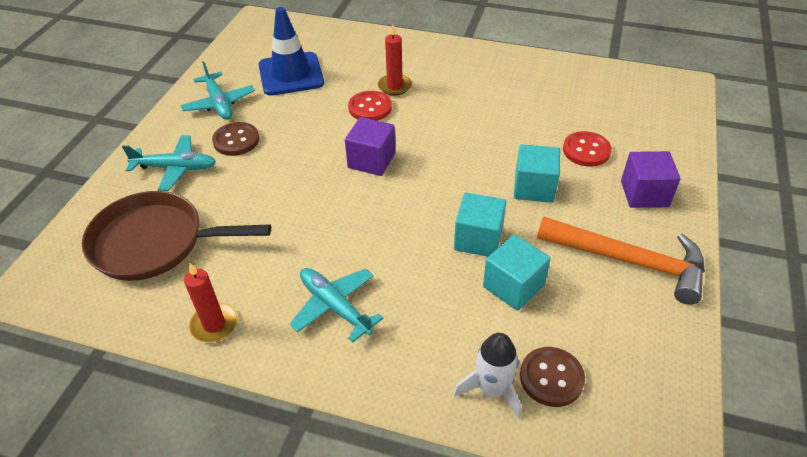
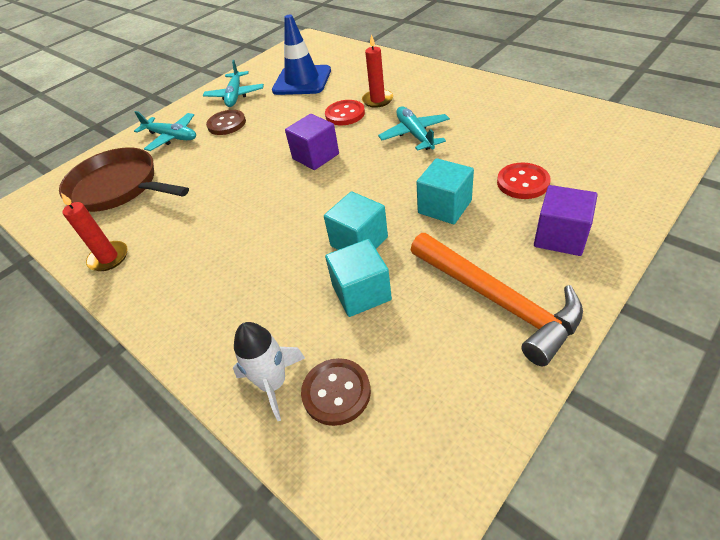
camera: 30 degrees right, 0 degrees up
turquoise plane [290,268,384,343] -> turquoise plane moved to [378,106,450,151]

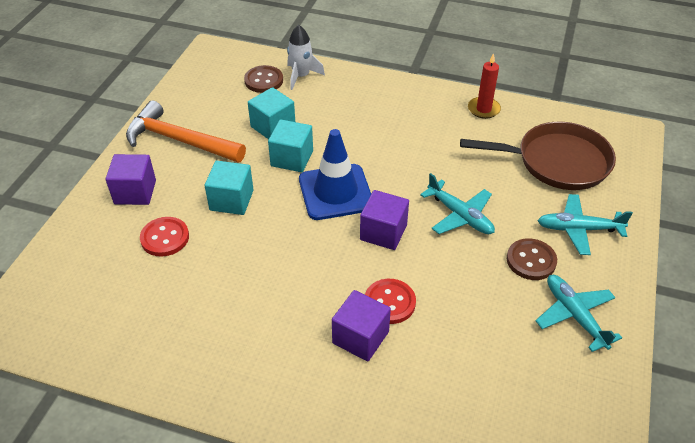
camera: 150 degrees right, 0 degrees up
blue traffic cone [272,15,331,95] -> blue traffic cone moved to [299,129,371,220]
red candle [362,34,393,108] -> purple cube [332,290,391,361]
turquoise plane [378,106,450,151] -> turquoise plane moved to [420,173,495,234]

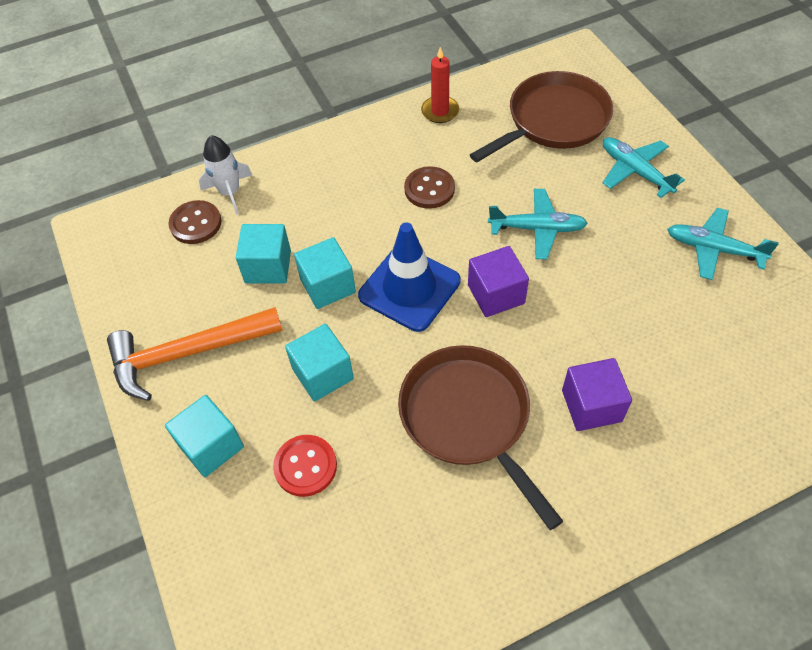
camera: 40 degrees left, 10 degrees up
purple cube [106,154,156,205] -> turquoise cube [165,395,244,477]
red button [365,279,416,324] -> none
brown button [507,238,557,280] -> brown button moved to [404,166,455,209]
turquoise plane [537,194,633,255] -> turquoise plane turned 90 degrees clockwise [602,137,685,198]
none -> brown pan [398,345,563,530]

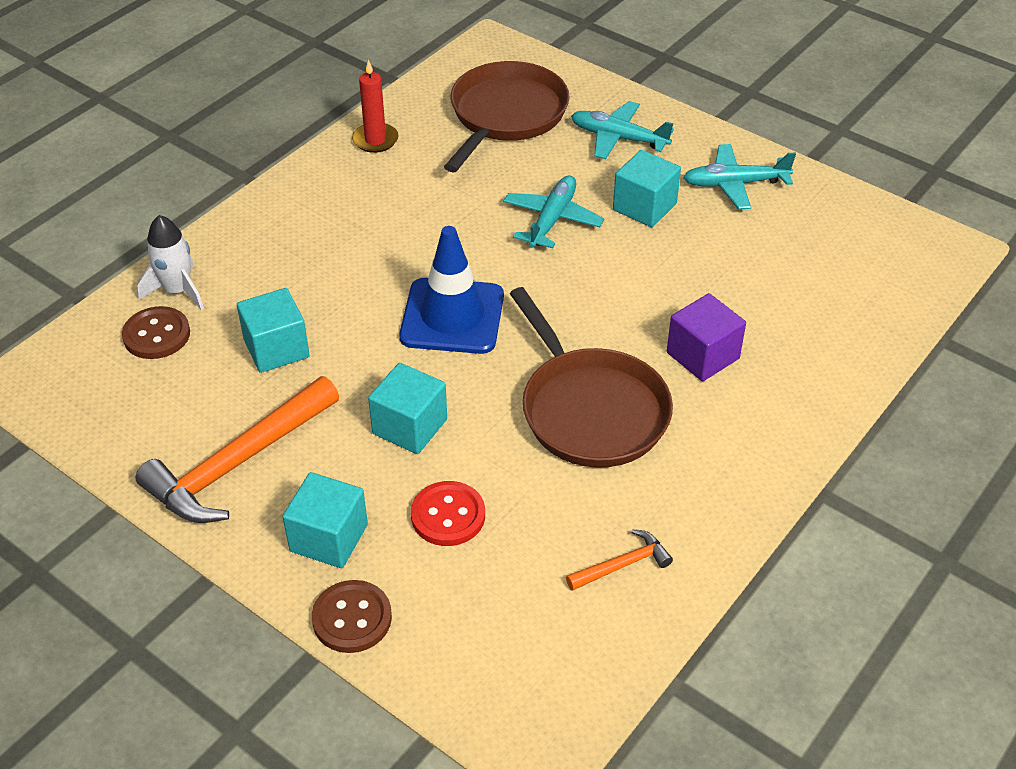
camera: 30 degrees left, 10 degrees down
turquoise cube [294,237,356,309] -> turquoise cube moved to [613,150,681,227]
brown pan [398,345,563,530] -> brown pan turned 150 degrees counterclockwise [510,287,673,468]
brown button [404,166,455,209] -> brown button moved to [312,580,392,653]
purple cube [468,246,529,317] -> none
turquoise plane [488,189,588,260] -> turquoise plane turned 45 degrees counterclockwise [503,175,604,248]
none -> orange hammer [566,529,673,591]

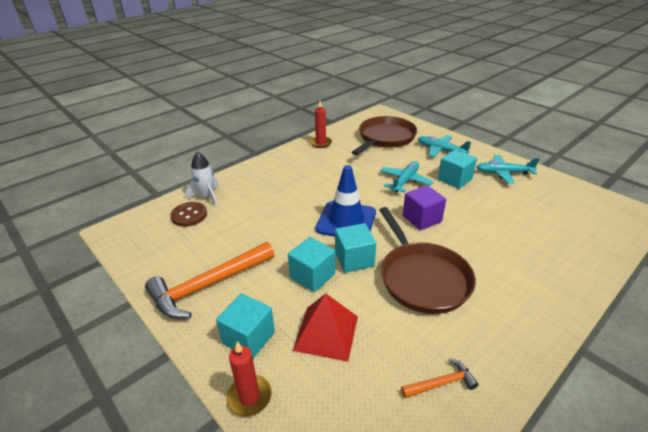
camera: 10 degrees right, 10 degrees down
turquoise cube [237,288,310,373] -> turquoise cube moved to [335,223,376,273]
brown button [312,580,392,653] -> red candle [226,342,272,417]
red button [411,481,485,546] -> red pyramid [293,293,358,362]
purple cube [667,293,746,381] -> purple cube moved to [403,185,446,230]

